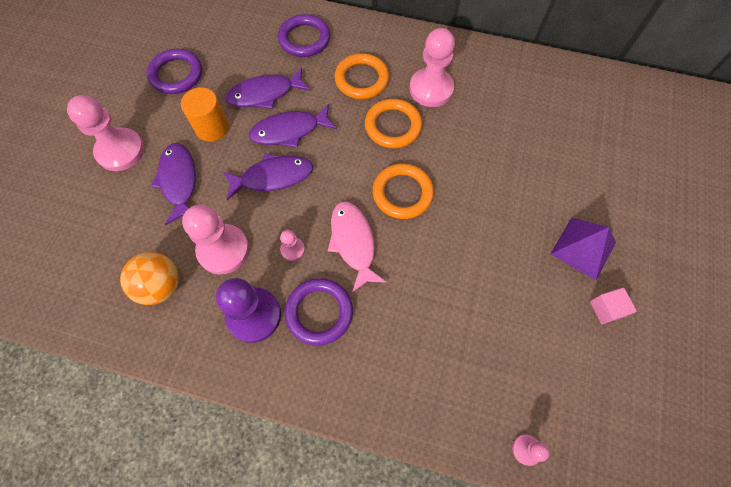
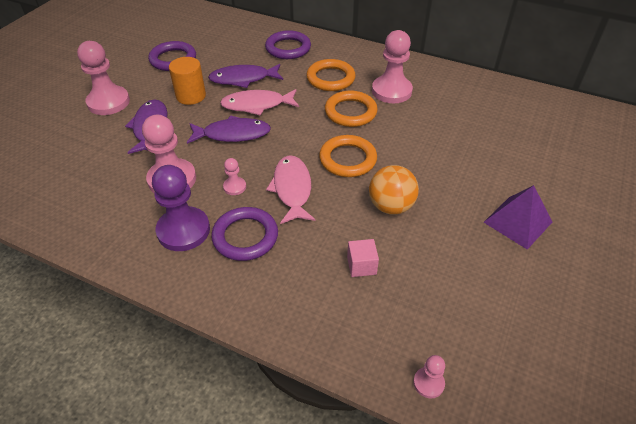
camera: 10 degrees right, 20 degrees down
orange ball [120,252,179,305] -> orange ball moved to [369,165,419,215]
purple fish [249,104,337,148] -> pink fish [220,89,299,116]
pink cube [590,288,637,324] -> pink cube moved to [347,239,379,277]

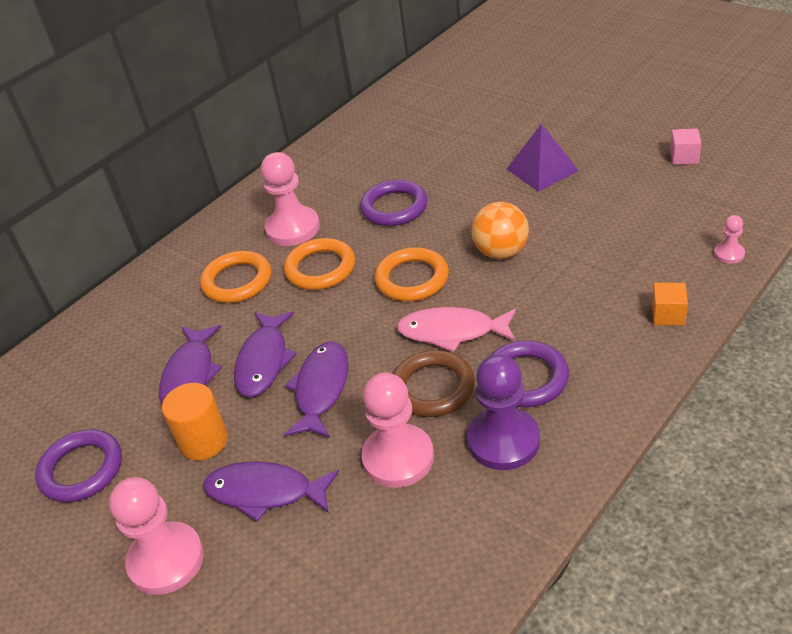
camera: 70 degrees left, 5 degrees down
pink fish [220,89,299,116] -> purple fish [234,311,297,397]
pink pawn [223,158,246,195] -> brown ring [393,350,475,417]
purple ring [265,30,311,59] -> purple ring moved to [360,180,428,226]
pink cube [347,239,379,277] -> pink cube moved to [670,128,701,165]
none -> orange cube [652,283,688,325]

